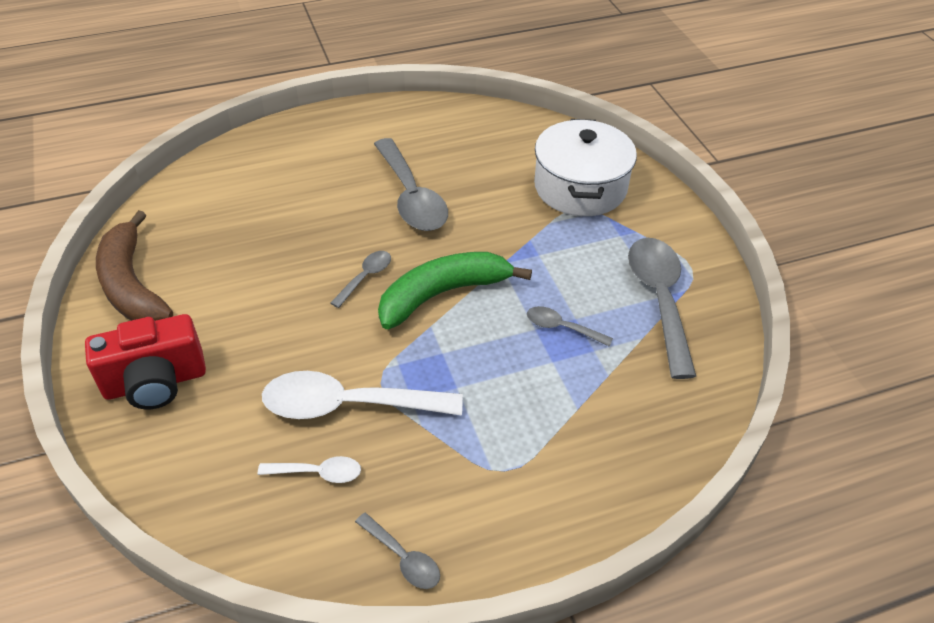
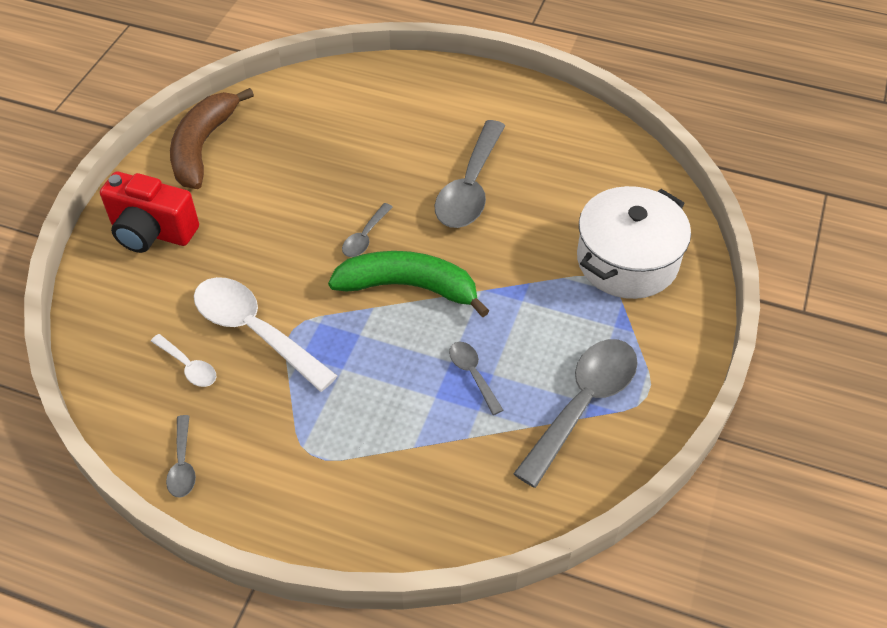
camera: 40 degrees right, 5 degrees up
grey spoon [330,251,391,308] -> grey spoon turned 135 degrees clockwise [342,203,393,257]

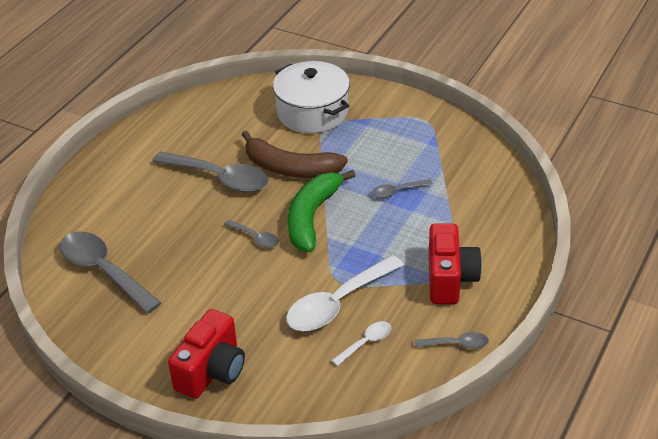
camera: 80 degrees left, 10 degrees down
brown banana [170,88,254,189] -> brown banana moved to [241,131,348,178]
grey spoon [513,339,638,488] -> grey spoon moved to [60,231,161,314]
none -> red camera [429,223,482,304]

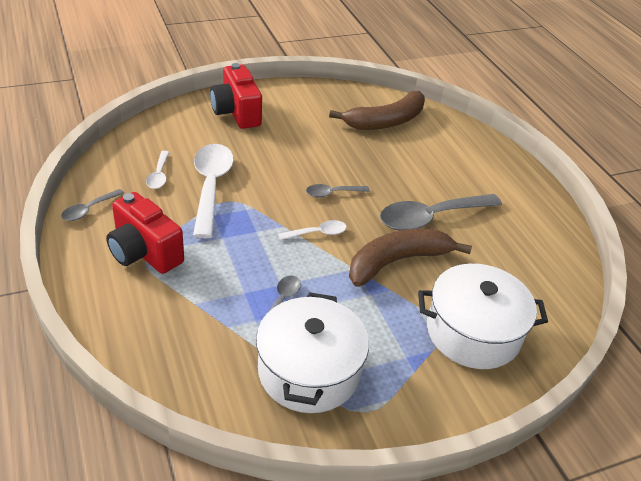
camera: 125 degrees right, 0 degrees up
grey spoon [60,231,161,314] -> brown banana [329,91,425,130]
green banana [288,170,356,252] -> white spoon [278,220,347,240]
none -> white pot [256,292,369,413]

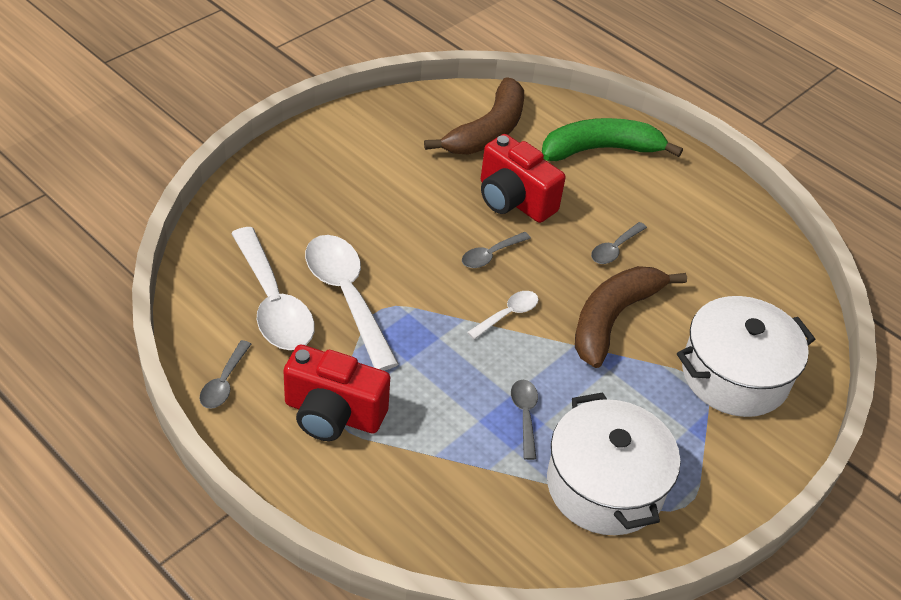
camera: 25 degrees left, 5 degrees up
white spoon [146,151,169,189] -> white spoon [231,227,315,350], size x2.05
red camera [210,63,262,129] -> red camera moved to [481,134,566,223]
grey spoon [380,194,502,231] -> grey spoon [591,222,647,264], size x0.49
none -> green banana [542,118,683,161]

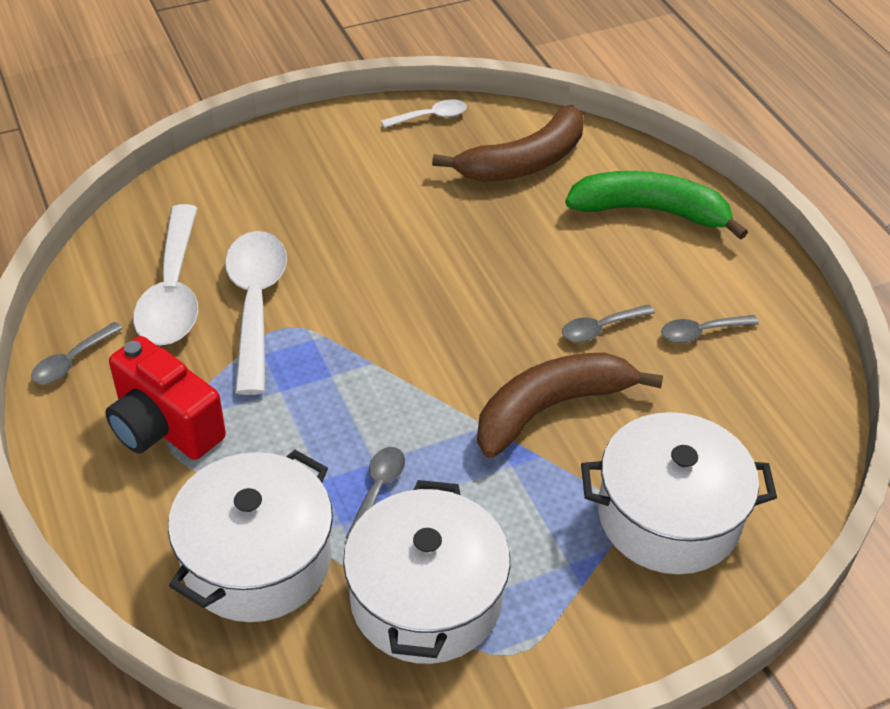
camera: 25 degrees right, 0 degrees up
grey spoon [462,232,531,268] -> grey spoon moved to [661,315,759,343]
white spoon [467,291,538,340] -> white spoon moved to [381,99,467,128]
red camera [481,134,566,223] -> none
none -> white pot [168,450,333,622]

